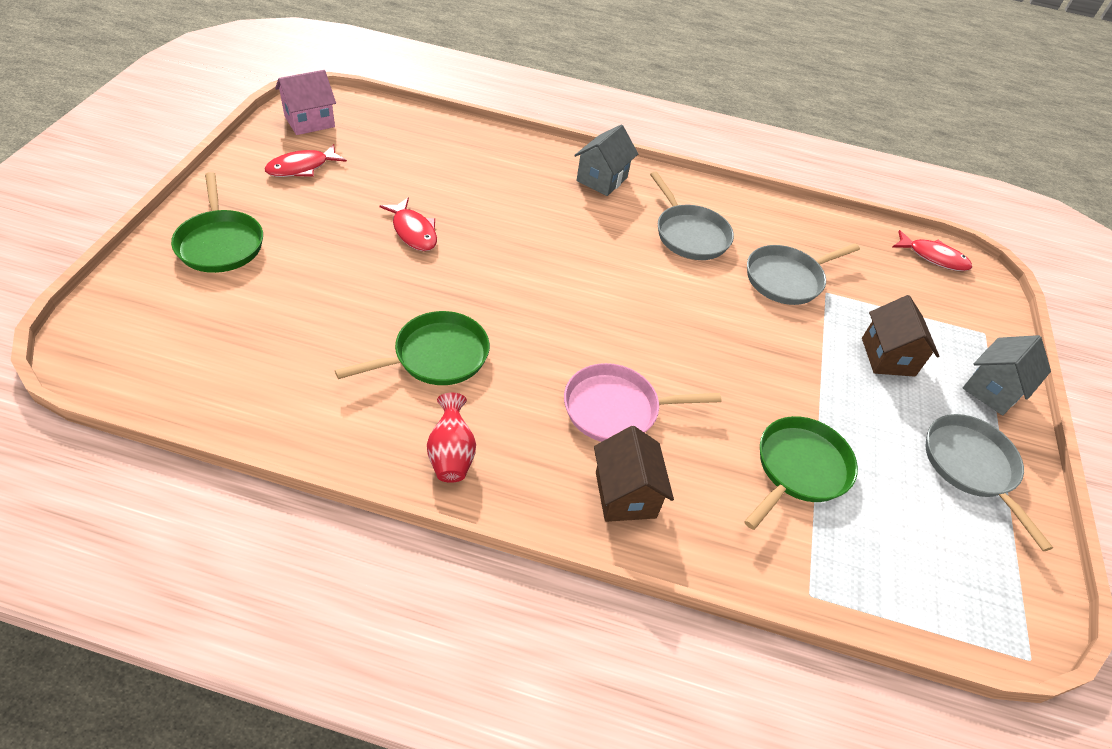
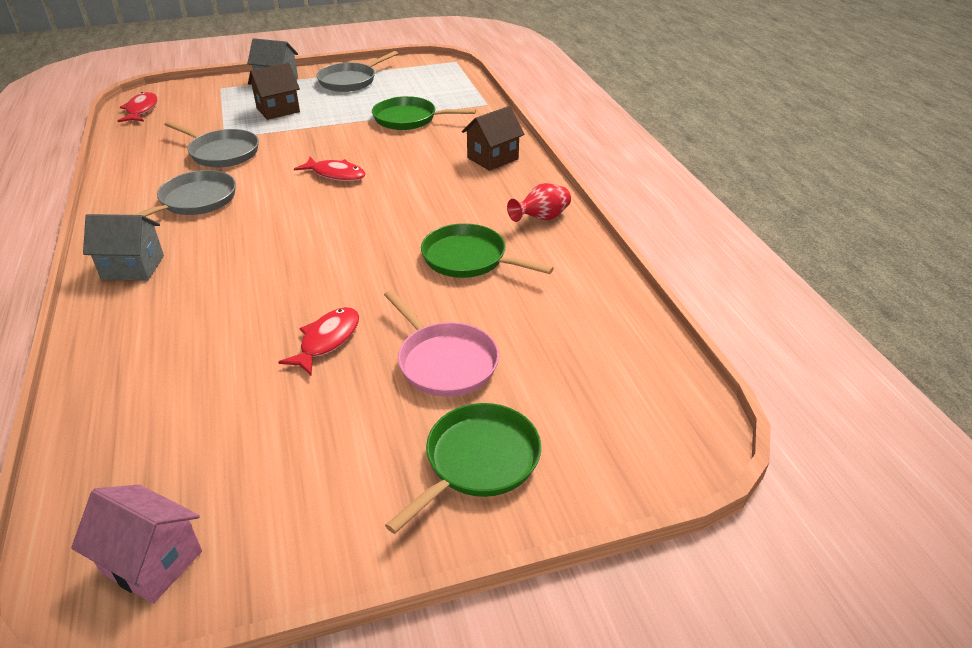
camera: 115 degrees left, 10 degrees down
red fish [264,144,347,177] -> red fish moved to [294,157,366,182]
pink pan [564,363,722,442] -> pink pan moved to [384,290,499,397]

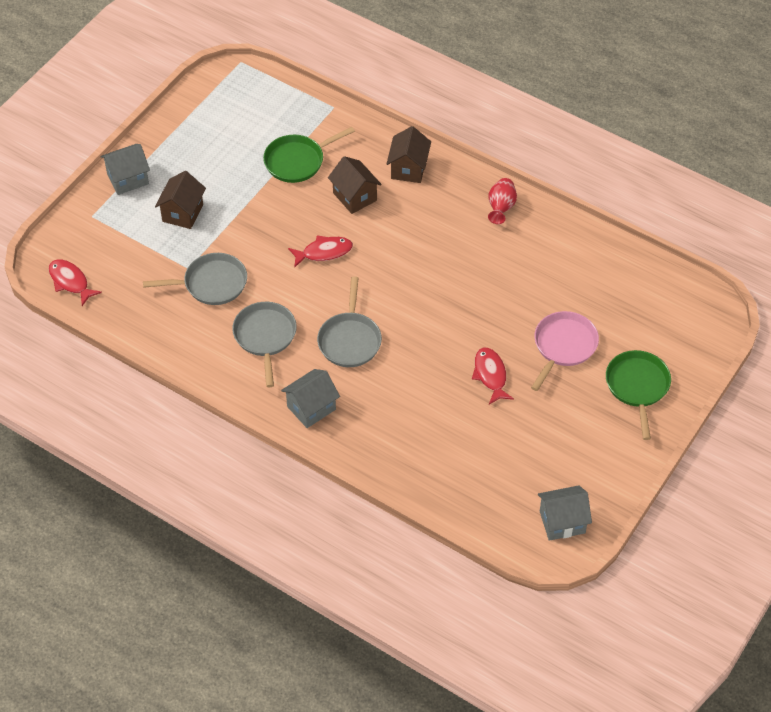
camera: 40 degrees left, 15 degrees up
pink house [71,485,202,604] -> grey house [538,485,592,541]
grey pan [316,51,398,92] -> grey pan moved to [317,276,382,367]
pink pan [384,290,499,397] -> pink pan turned 75 degrees counterclockwise [531,311,599,391]
green pan [421,223,554,278] -> none
none -> brown house [328,156,382,214]

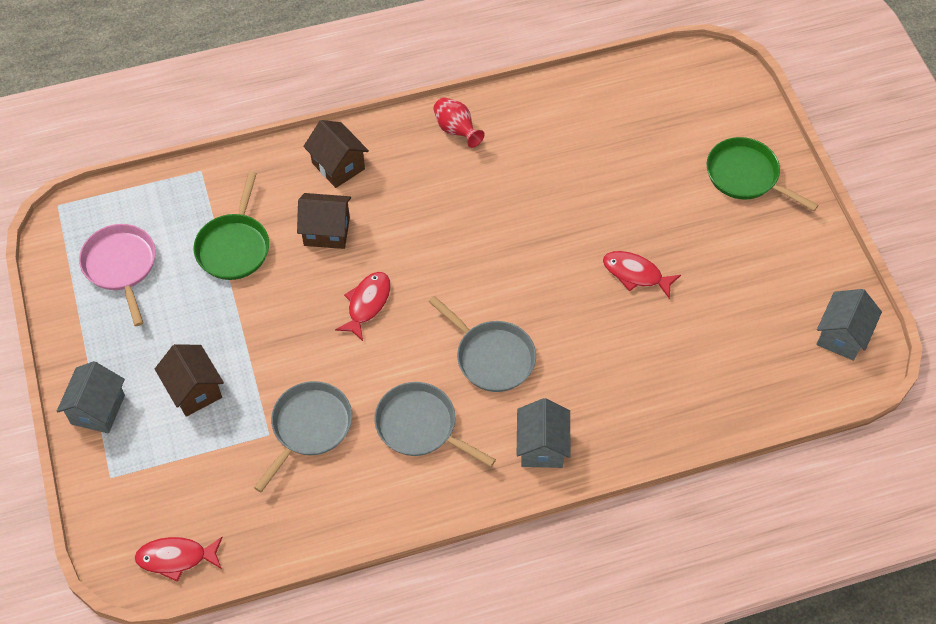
camera: 50 degrees left, 5 degrees up
pink pan [531,311,599,391] -> pink pan moved to [79,224,156,326]

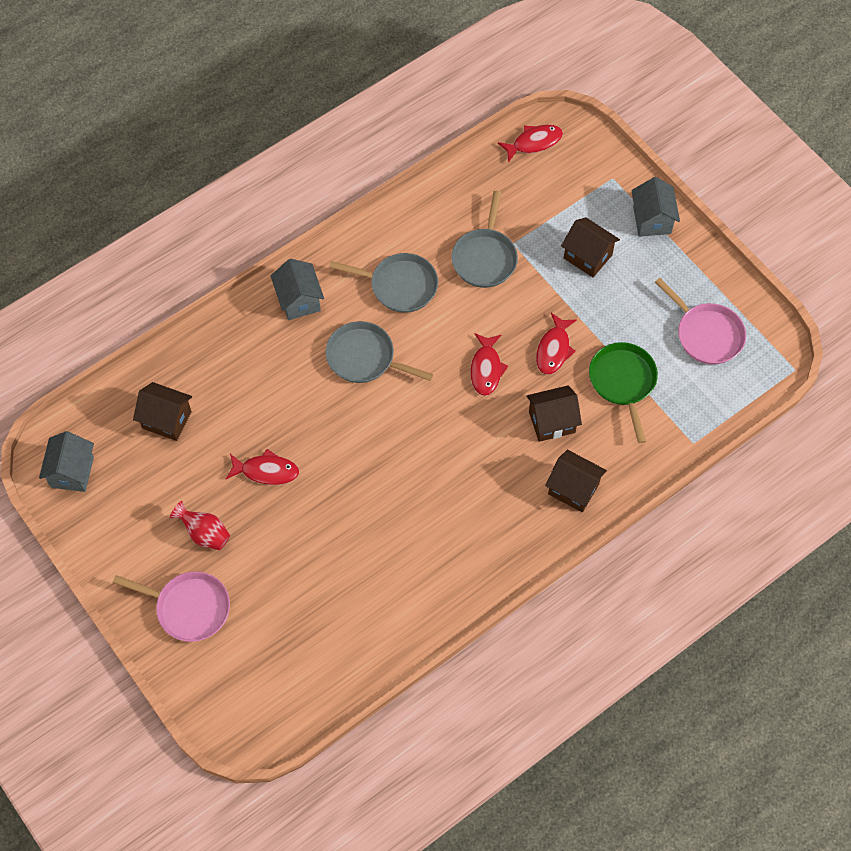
camera: 160 degrees right, 5 degrees up
red vase [433,97,485,148] -> red vase moved to [170,501,230,550]
green pan [707,137,819,211] -> pink pan [113,571,230,642]
none -> brown house [133,382,192,441]
none -> red fish [536,313,577,375]

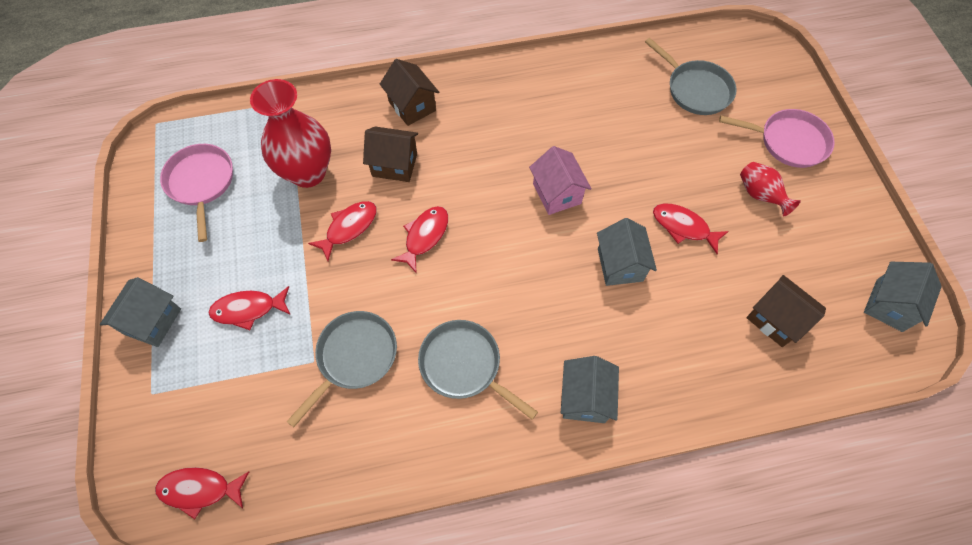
camera: 155 degrees left, 0 degrees up
pink pan [113,571,230,642] -> pink pan turned 150 degrees clockwise [719,109,835,168]
grey pan [326,321,433,383] -> grey pan moved to [645,38,737,115]
brown house [561,218,620,277] -> red fish [208,286,291,330]
green pan [589,342,658,443] -> red vase [250,79,331,188]
none -> pink house [529,146,592,215]
none -> grey house [597,218,657,286]

